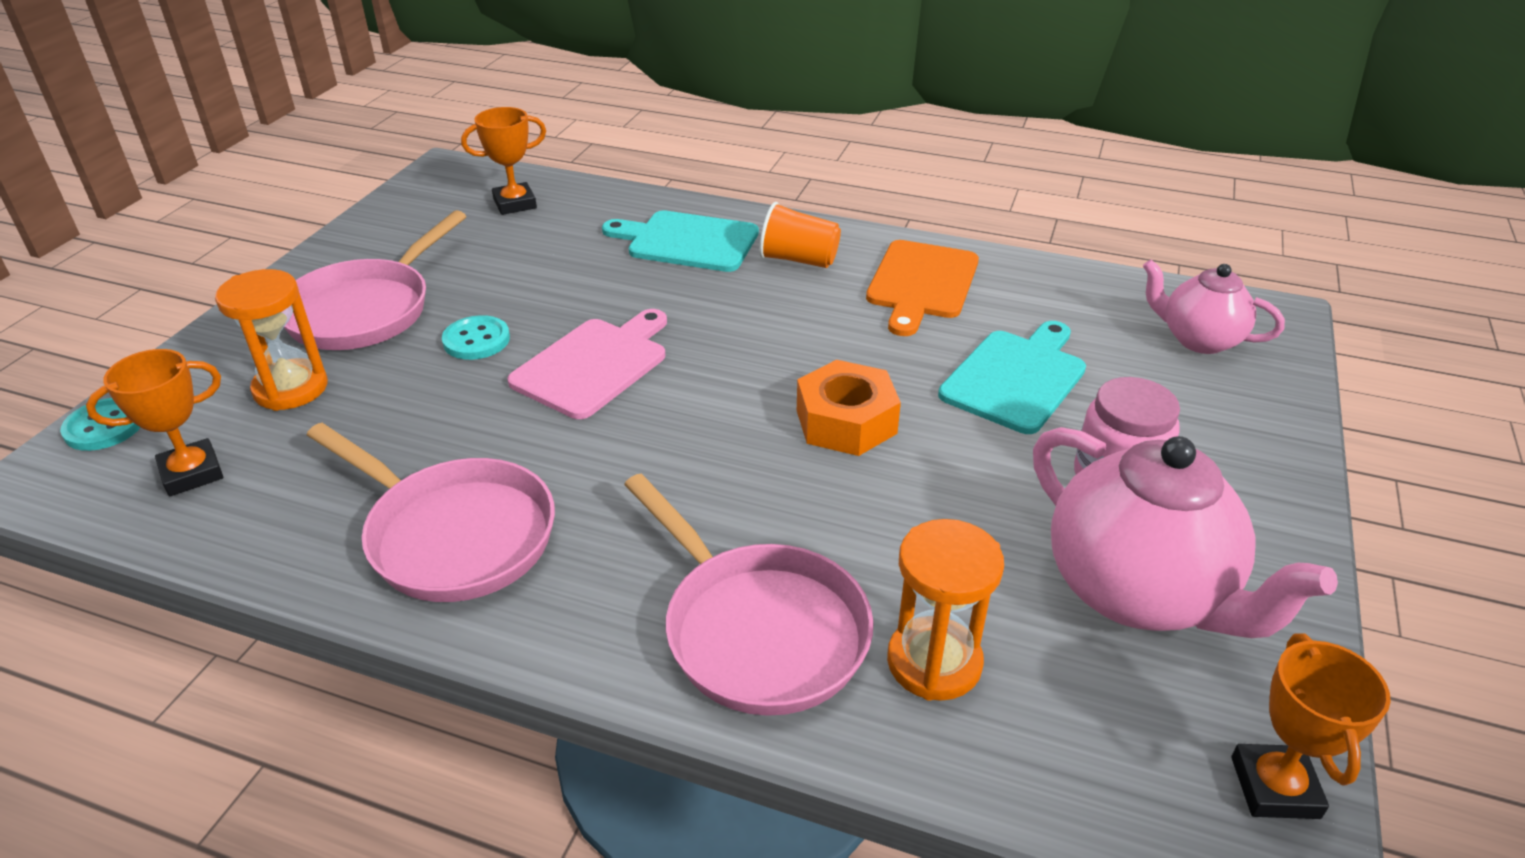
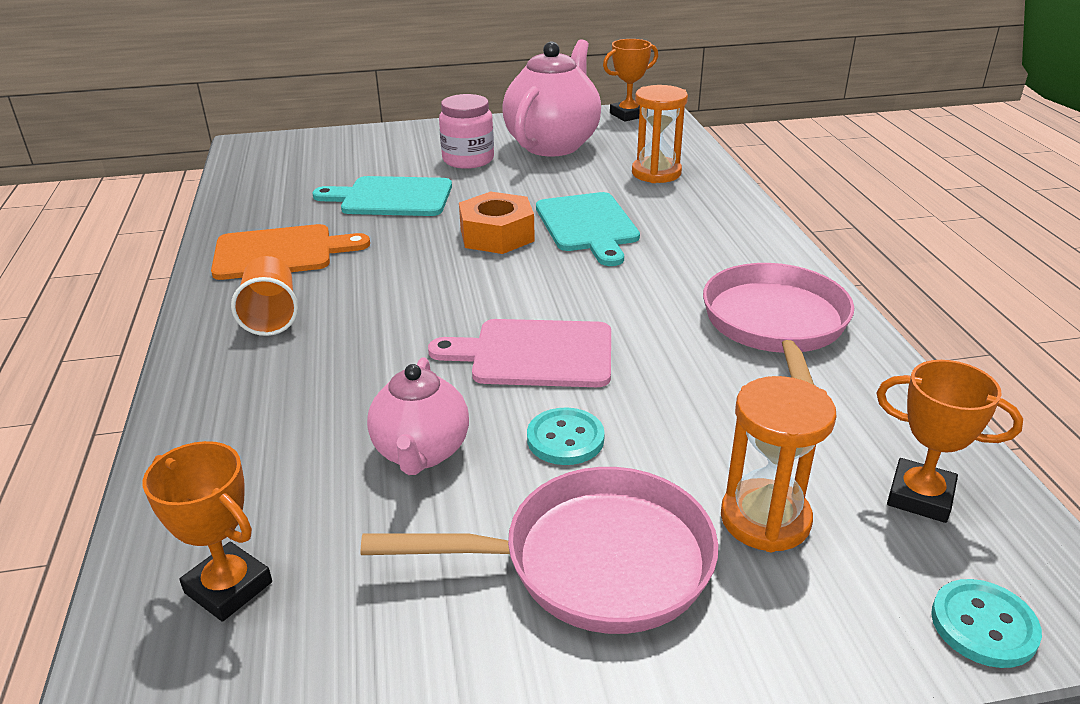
camera: 120 degrees left, 5 degrees down
turquoise cutting board [602,210,759,272] -> turquoise cutting board moved to [536,192,640,266]
pink pan [624,474,874,716] -> none
pink teapot [1143,260,1285,354] -> pink teapot moved to [367,357,469,475]

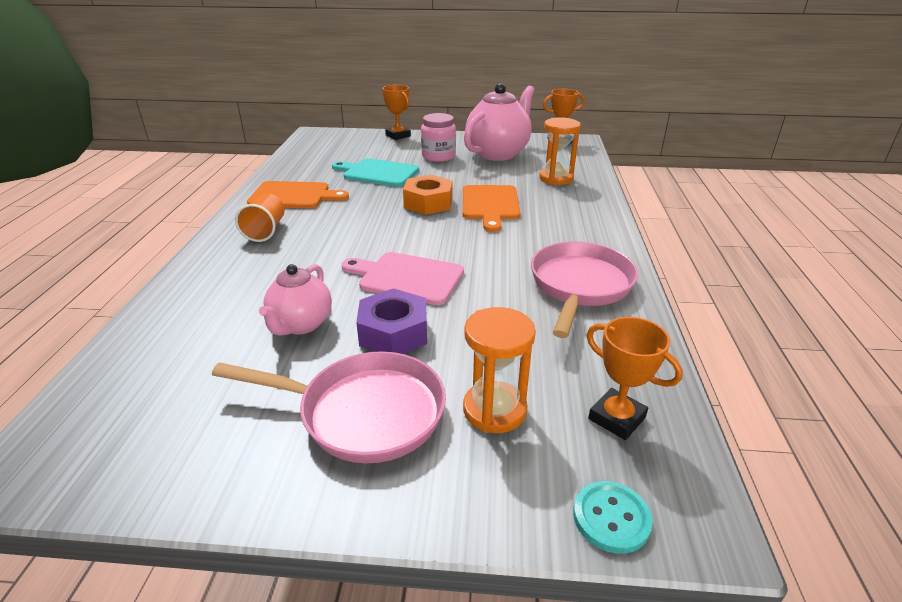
camera: 15 degrees right, 0 degrees up
orange trophy [142,441,272,622] -> orange trophy moved to [382,85,411,140]
turquoise button [527,408,605,465] -> purple nut [356,288,427,354]
turquoise cutting board [536,192,640,266] -> orange cutting board [463,185,520,232]

